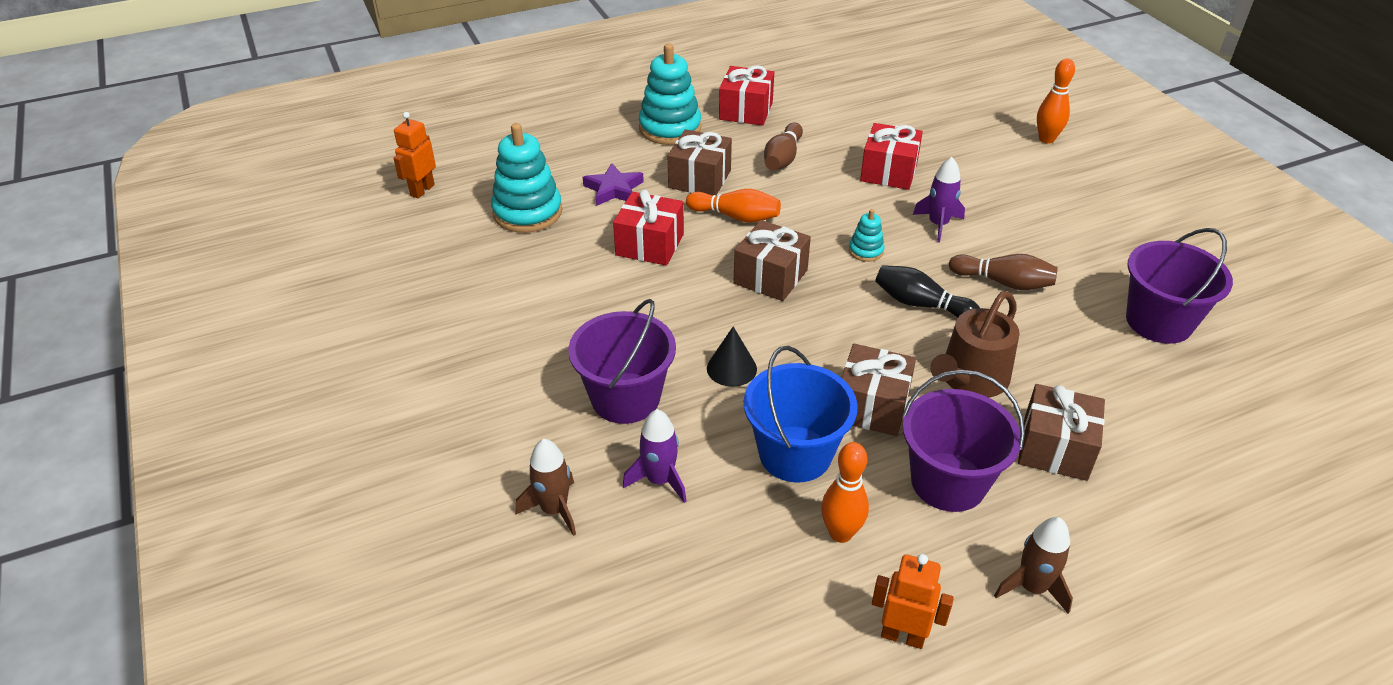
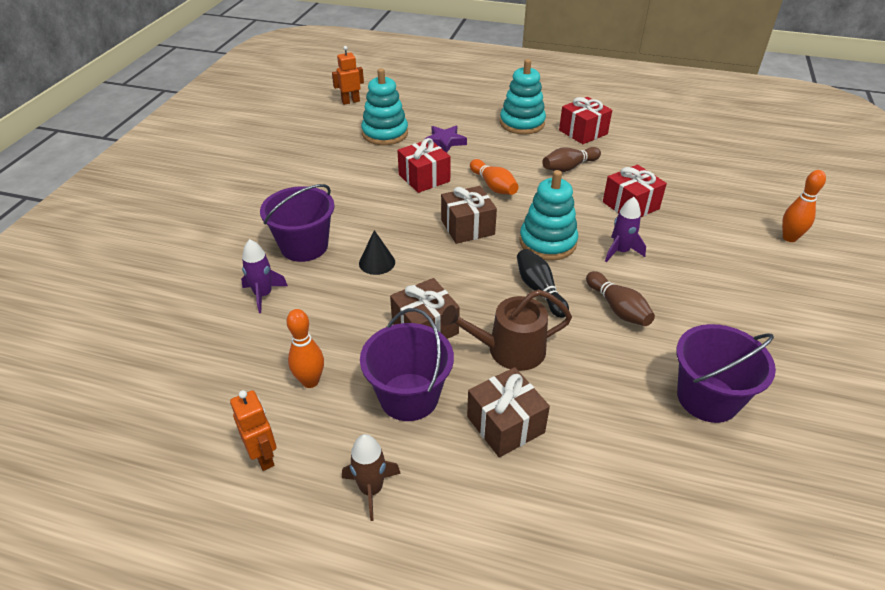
camera: 40 degrees right, 0 degrees up
brown rocket [516,439,576,536] -> none
brown gift [668,129,732,195] -> none
blue bucket [744,346,858,482] -> none
turquoise stacking toy [849,209,884,262] -> turquoise stacking toy [519,170,578,260], size x2.08

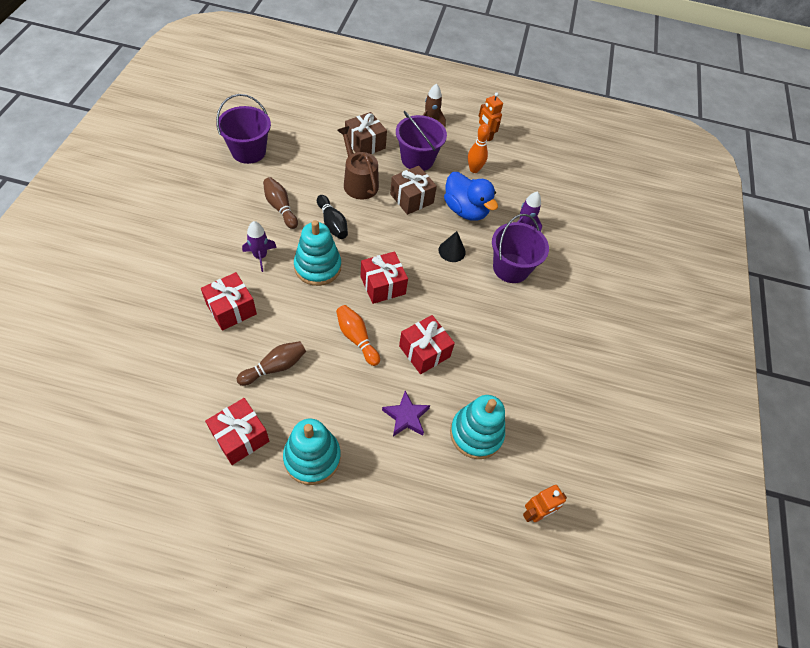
camera: 170 degrees right, 15 degrees up
brown gift [441,186,497,244] -> red gift [360,251,408,304]
brown watering can [441,289,572,371] -> brown watering can turned 105 degrees counterclockwise [337,126,379,199]
orange bowling pin [782,170,826,242] -> none
none -> blue duck [444,172,498,221]

